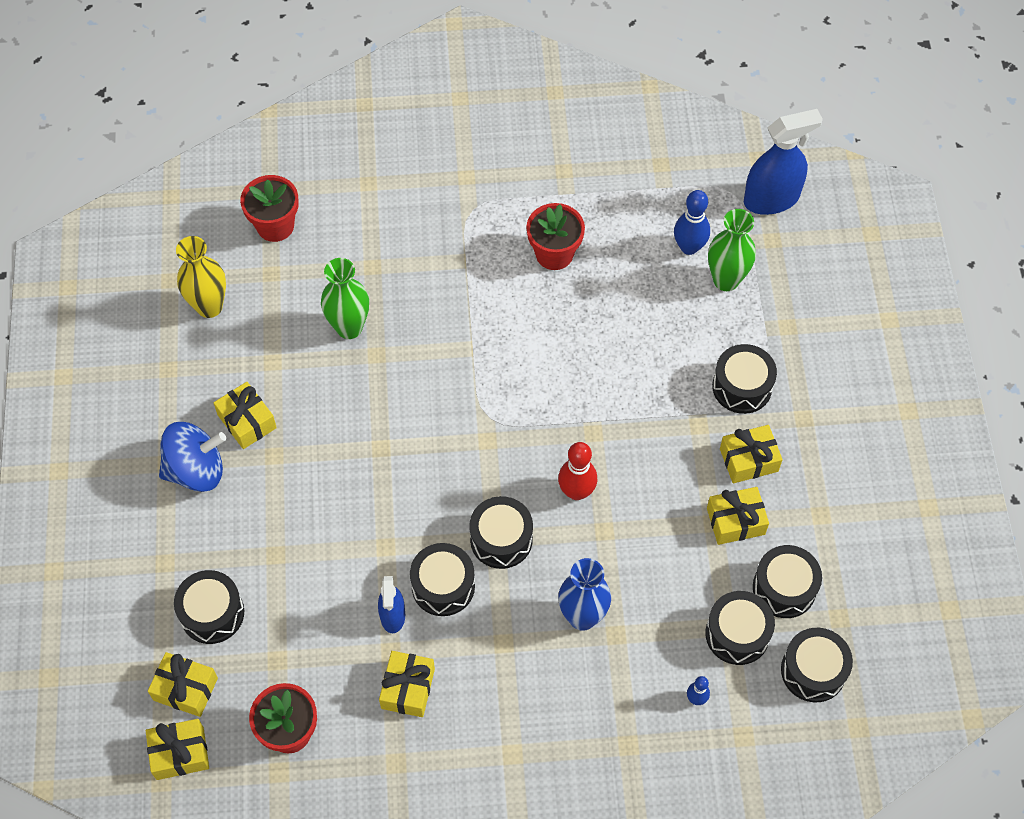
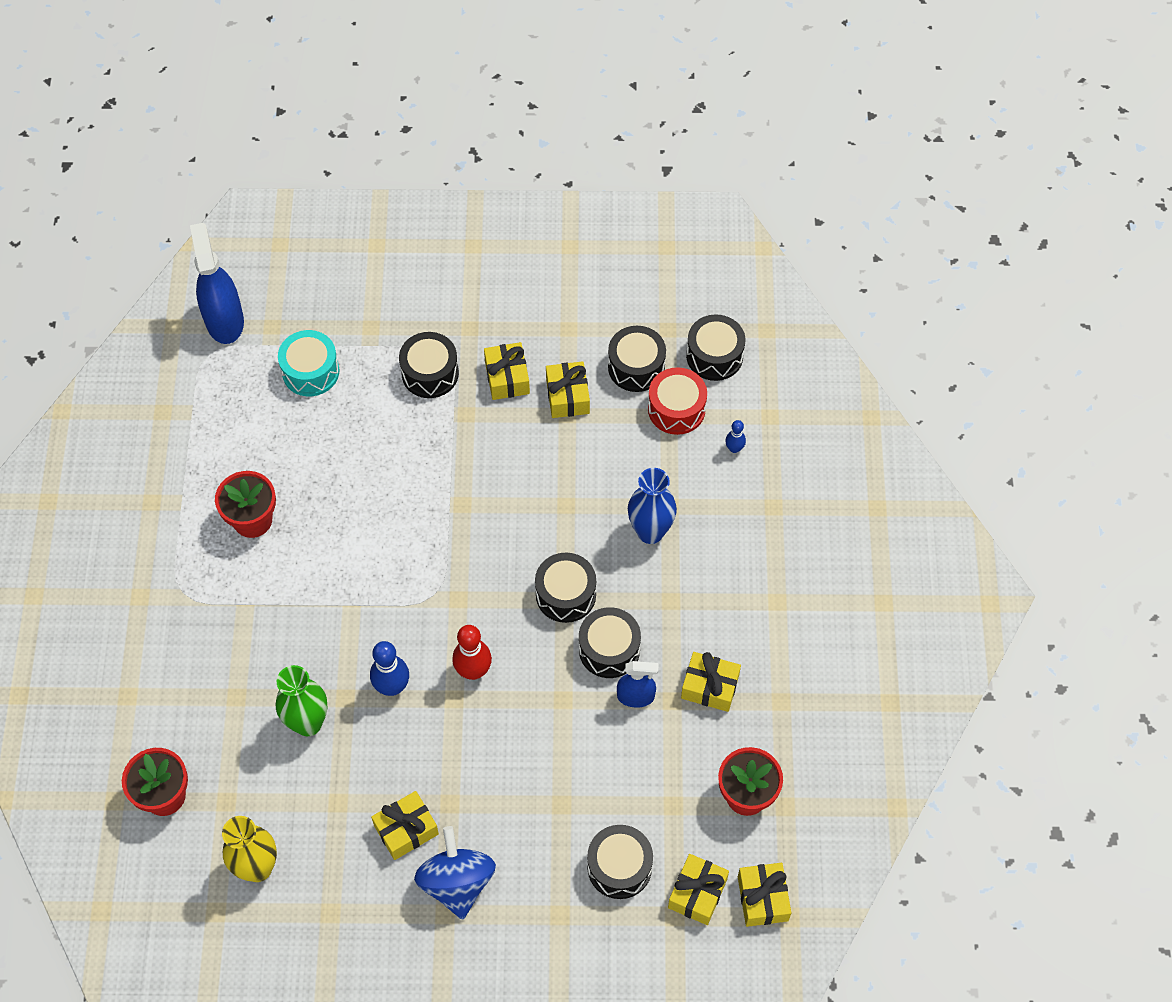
camera: 85 degrees left, 0 degrees up
red bowling pin [558,442,597,500] -> red bowling pin moved to [452,625,492,680]
blue bowling pin [674,190,710,255] -> blue bowling pin moved to [370,641,409,696]
black drum [705,591,775,665] -> red drum [648,367,707,435]
green vase [708,209,756,291] -> turquoise drum [278,330,339,396]

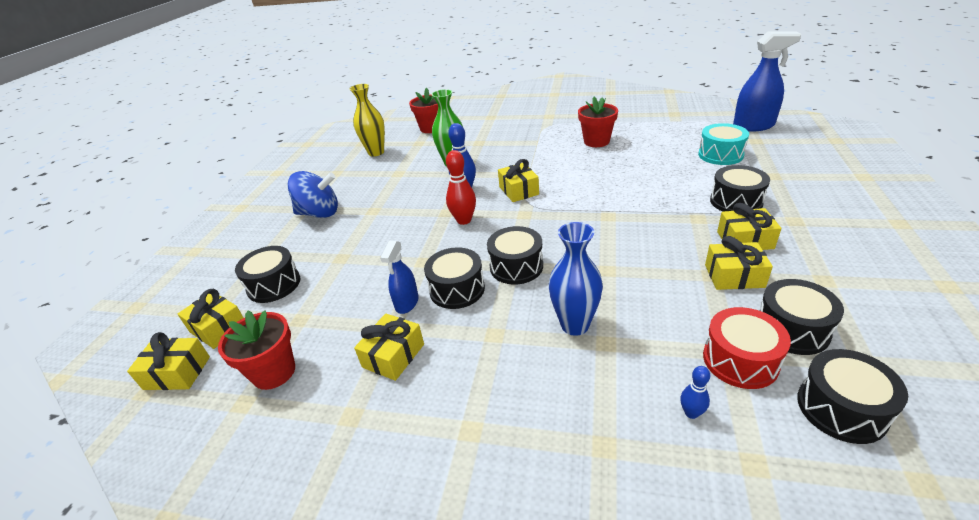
camera: 105 degrees right, 25 degrees down
yellow gift [371,791,439,860] -> yellow gift moved to [498,159,539,202]

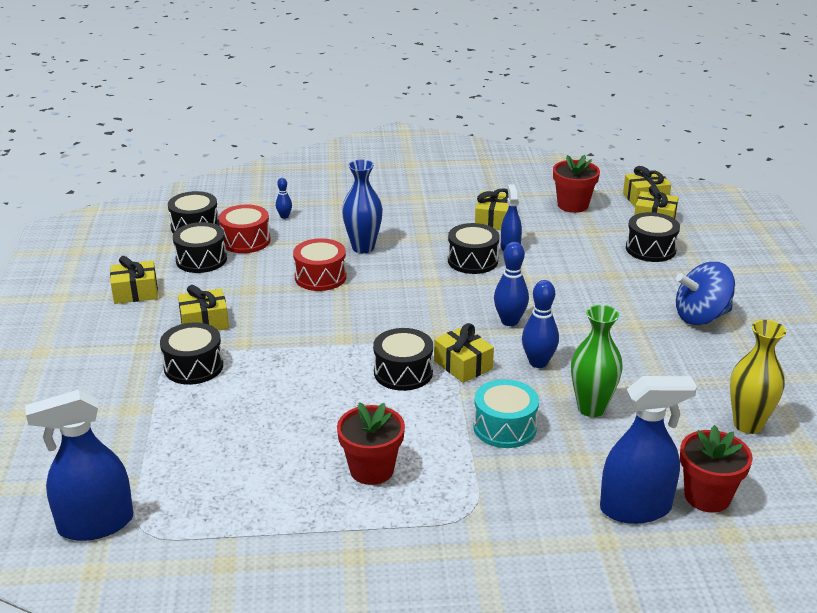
camera: 160 degrees right, 5 degrees down
red bowling pin [446,150,476,225] -> blue bowling pin [494,242,529,326]
black drum [487,226,543,284] -> black drum moved to [373,328,433,391]
turquoise drum [698,123,749,165] -> turquoise drum moved to [473,379,539,448]
yellow gift [705,236,773,290] -> yellow gift moved to [110,256,158,304]
none -> red drum [293,238,347,291]
none -> blue spray bottle [600,376,697,524]

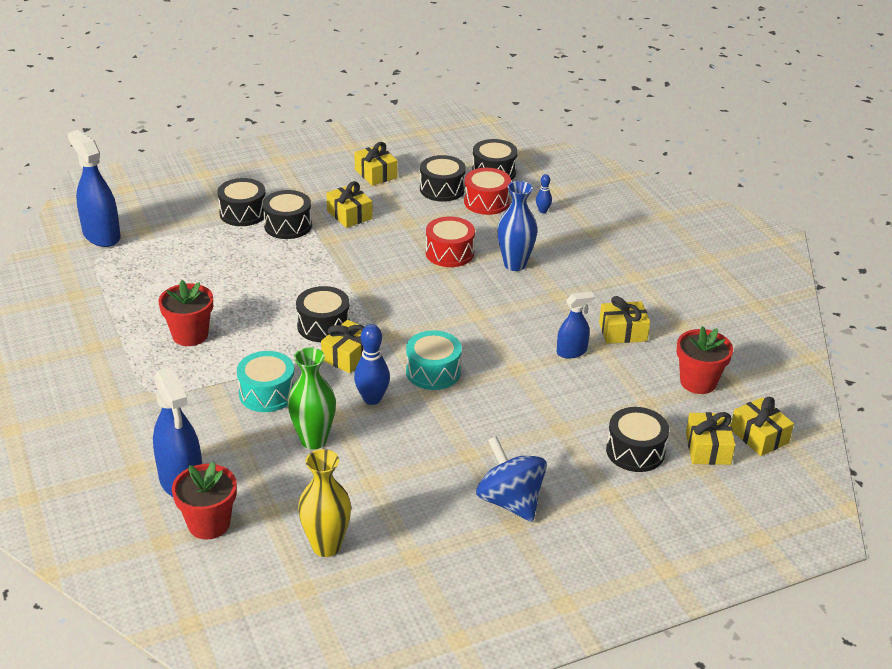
camera: 70 degrees right, 5 degrees up
black drum [448,223,500,274] -> black drum moved to [217,178,265,226]
blue bowling pin [494,242,529,326] -> turquoise drum [406,330,462,390]

